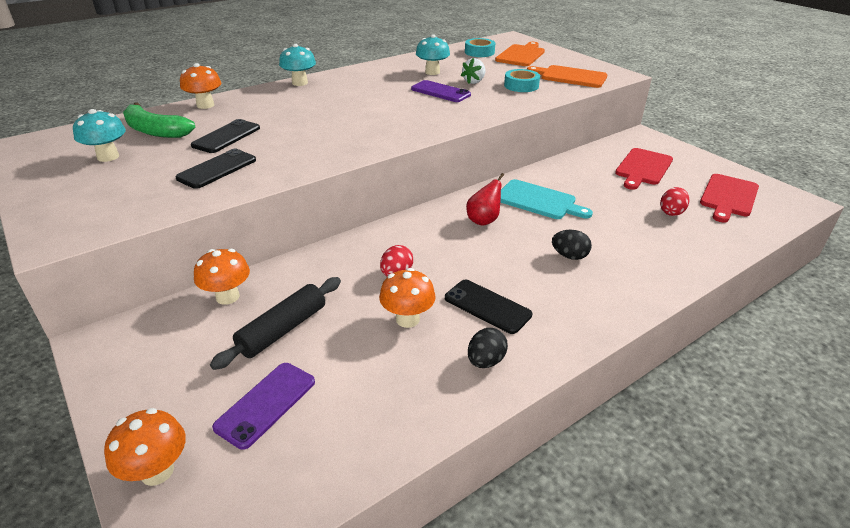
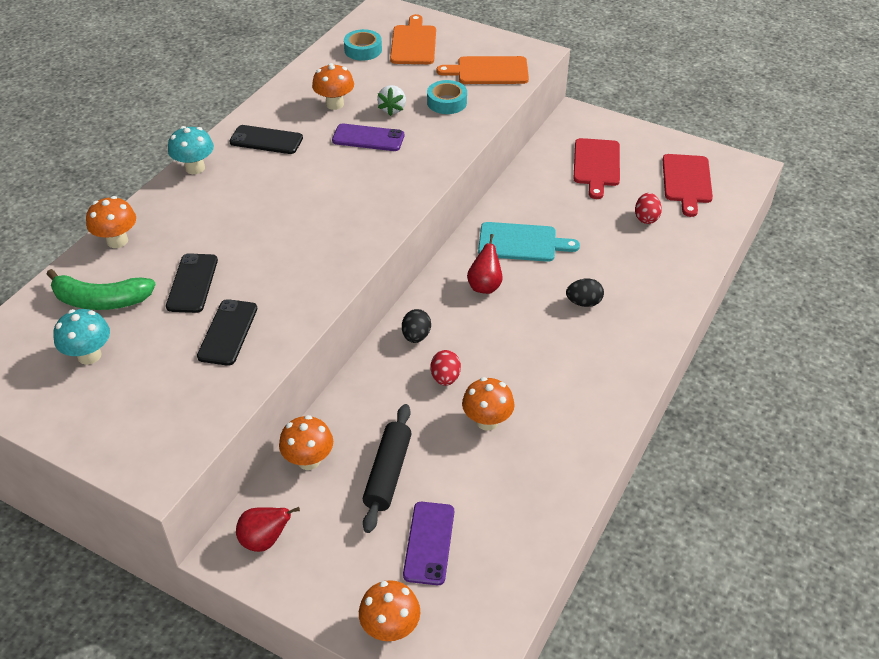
camera: 25 degrees left, 10 degrees up
turquoise mushroom [416,34,450,75] -> orange mushroom [312,63,354,110]
black phone [445,280,532,334] -> black phone moved to [229,125,303,154]
black egg [468,328,508,368] -> black egg moved to [402,309,431,343]
none -> red pear [236,507,300,552]

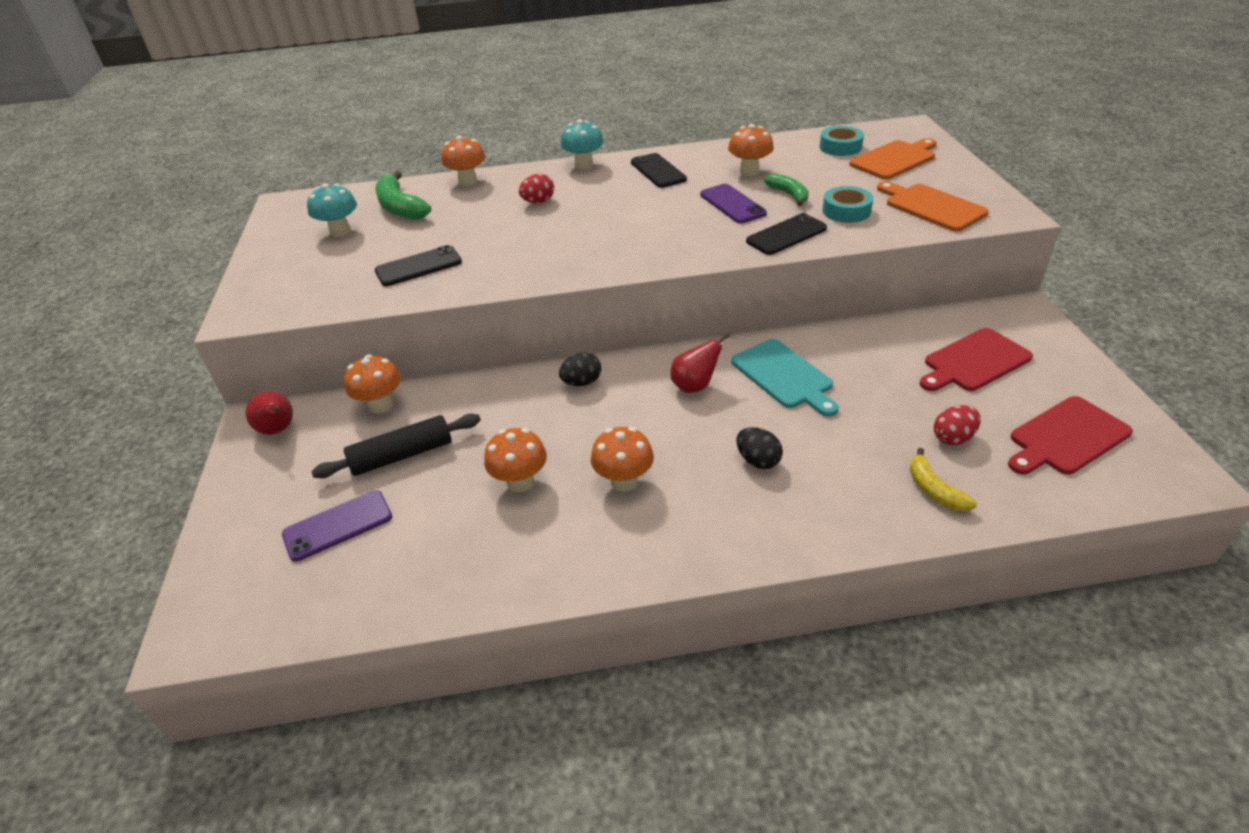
camera: 55 degrees right, 5 degrees down
black phone [166,253,218,313] -> black phone moved to [746,213,827,255]
orange mushroom [359,580,420,641] -> orange mushroom moved to [591,427,654,491]
white strawberry [377,85,406,116] -> green banana [764,174,809,206]
red egg [431,350,461,386] -> red egg moved to [519,174,554,203]
none -> yellow banana [910,448,977,511]

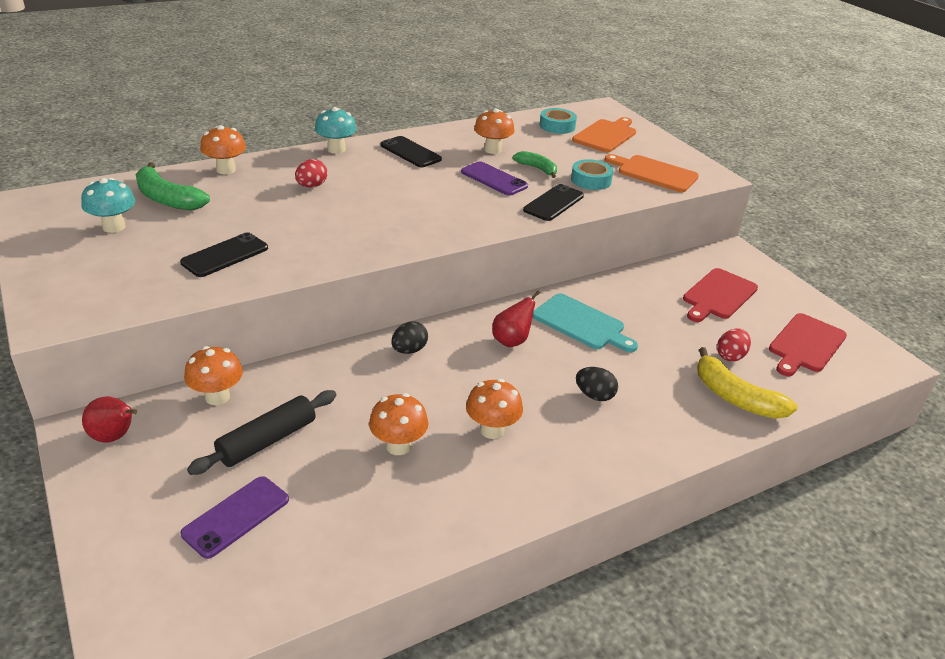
camera: 25 degrees left, 5 degrees down
yellow banana [910,448,977,511] -> yellow banana [697,347,798,419], size x1.63

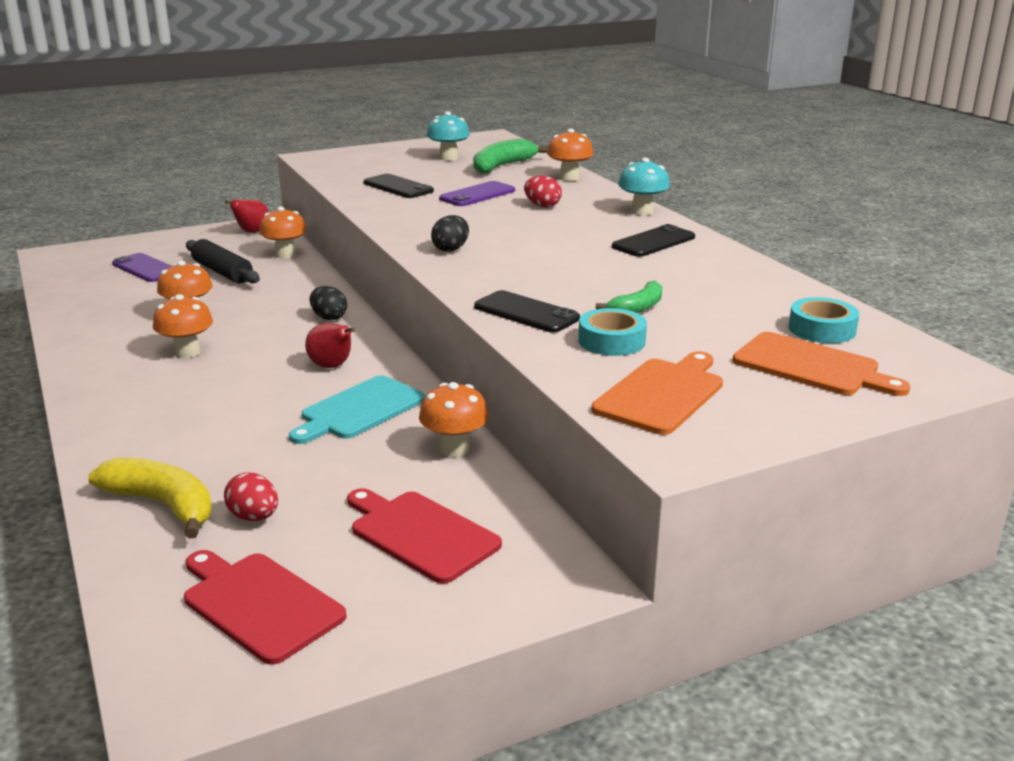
camera: 95 degrees right, 10 degrees down
purple phone [461,161,528,196] -> purple phone moved to [439,181,515,206]
orange mushroom [474,108,514,154] -> orange mushroom moved to [419,382,489,457]
black egg [576,367,618,401] -> black egg moved to [431,215,469,252]
yellow banana [697,347,798,419] -> yellow banana turned 75 degrees clockwise [88,458,212,539]

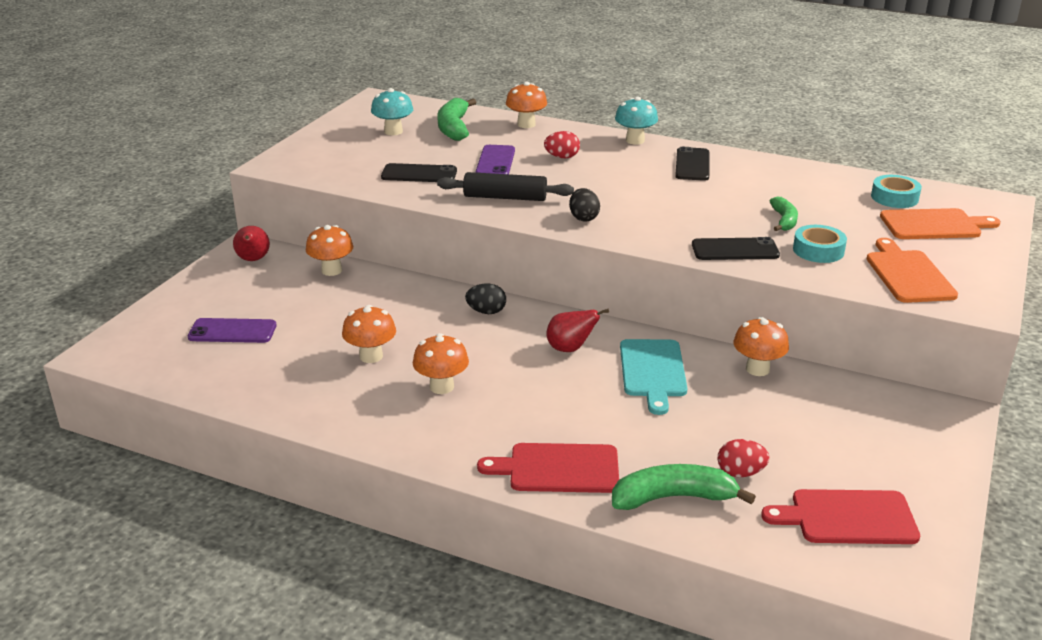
camera: 40 degrees left, 5 degrees up
yellow banana [88,458,212,539] -> green banana [612,464,756,510]
black rolling pin [186,239,260,283] -> black rolling pin moved to [437,172,574,201]
red cutting board [347,488,502,584] -> red cutting board moved to [477,443,619,493]

